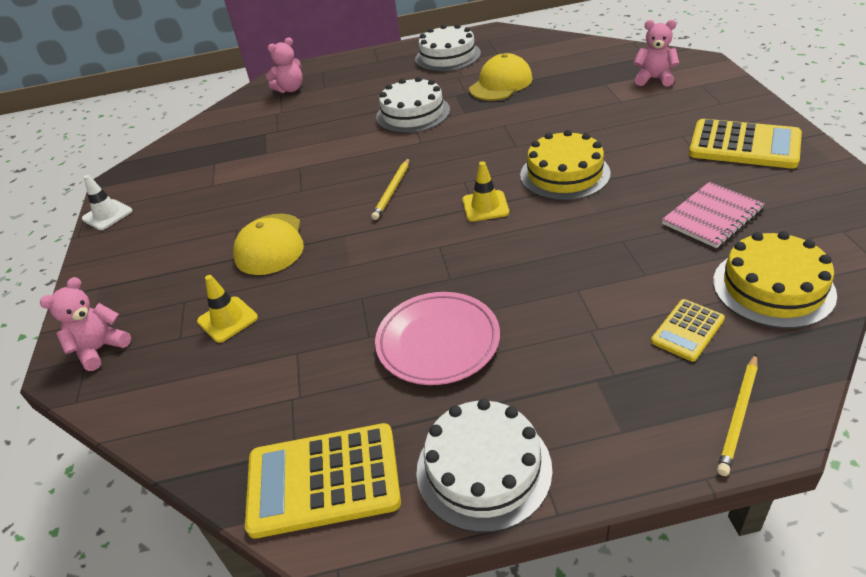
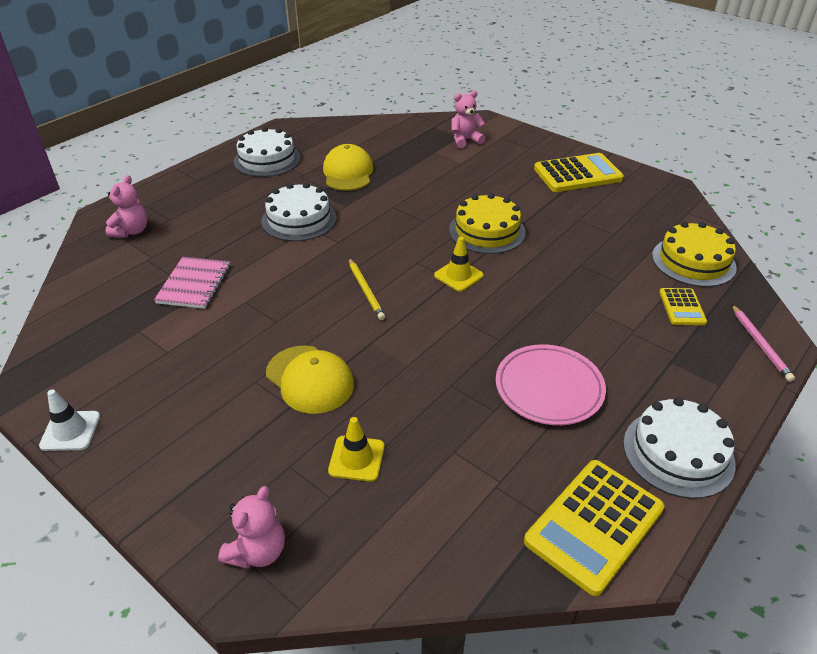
camera: 45 degrees left, 0 degrees up
pink teddy bear [40,277,131,371] -> pink teddy bear turned 150 degrees counterclockwise [218,486,285,569]
pink notebook [662,182,765,248] -> pink notebook moved to [154,257,230,309]
yellow pencil [717,354,758,476] -> pink pencil [732,305,795,382]

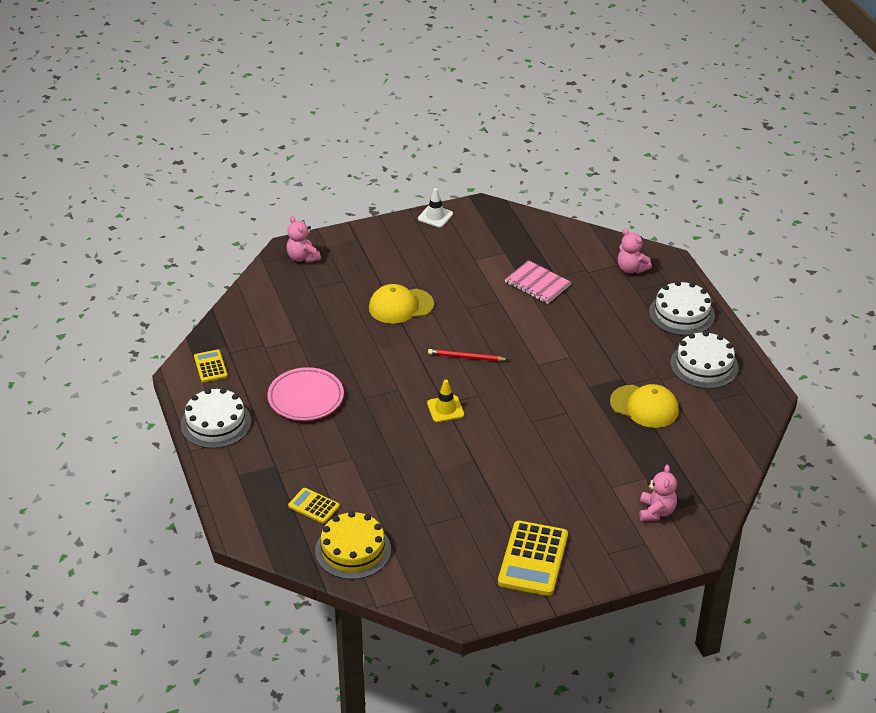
camera: 120 degrees right, 0 degrees up
white cake [261,183,337,241] -> white cake moved to [649,281,715,336]
yellow traffic cone [328,417,384,482] -> none
yellow pencil [349,258,385,320] -> red pencil [428,349,509,361]
yellow cake [449,193,526,254] -> none
yellow calculator [524,460,665,596] -> yellow calculator [194,350,228,382], size x0.54
pink pencil [732,305,795,382] -> none

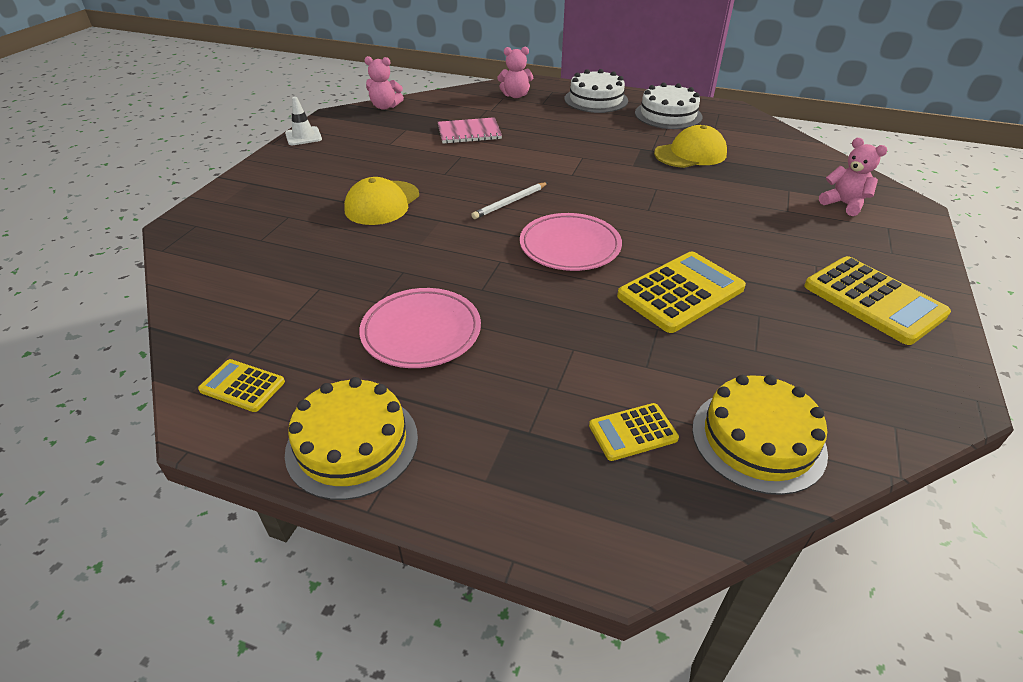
camera: 50 degrees left, 0 degrees up
white cake [181,388,251,449] -> yellow cake [285,377,418,500]
pink teddy bear [287,216,321,263] -> pink teddy bear moved to [364,56,404,110]
yellow traffic cone [427,380,464,422] -> pink plate [520,213,622,271]
red pencil [428,349,509,361] -> white pencil [471,182,548,219]
none -> yellow calculator [617,251,746,333]

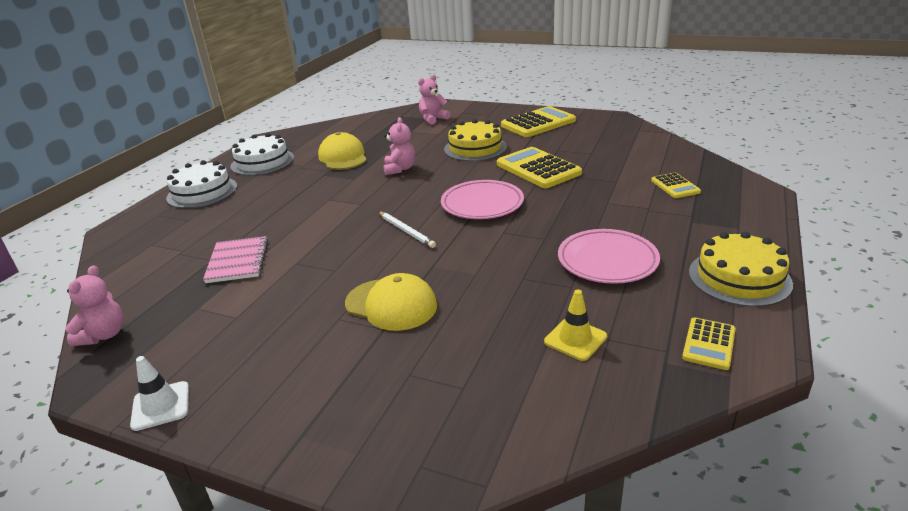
camera: 85 degrees left, 10 degrees down
pink teddy bear [497,47,533,98] -> pink teddy bear moved to [384,117,415,175]
yellow cake [692,375,828,495] -> yellow cake moved to [444,119,507,161]
none -> yellow traffic cone [544,290,607,361]

